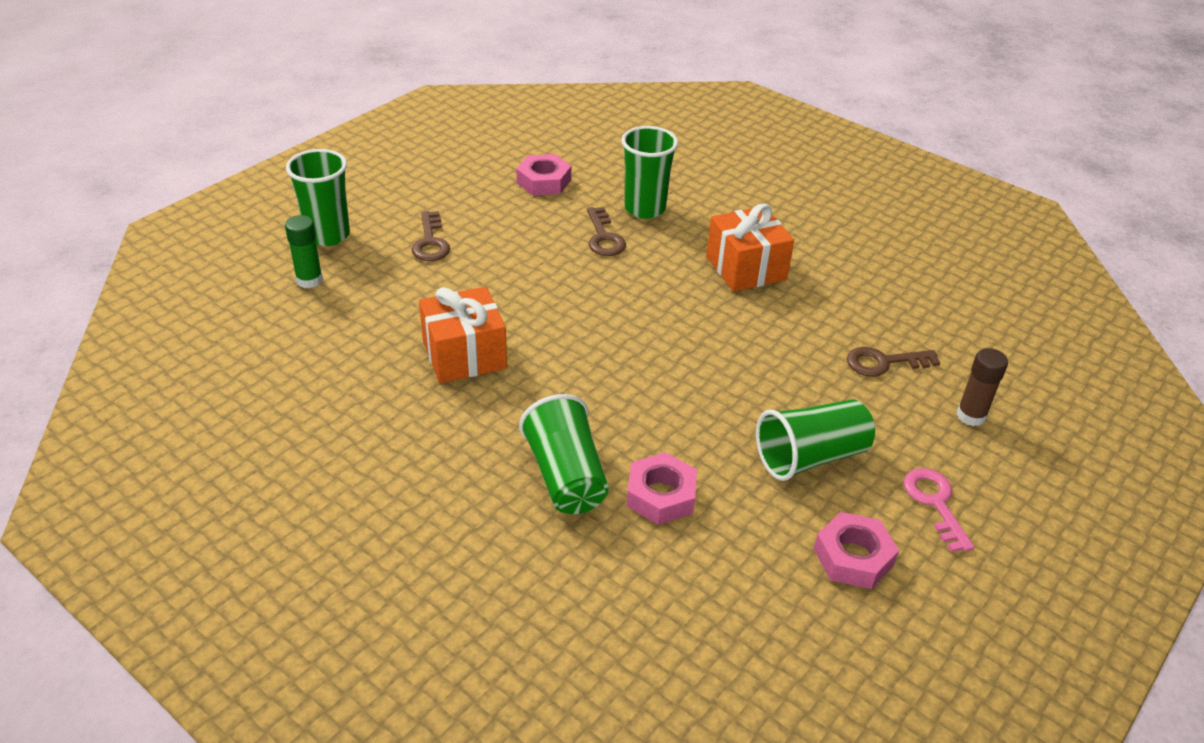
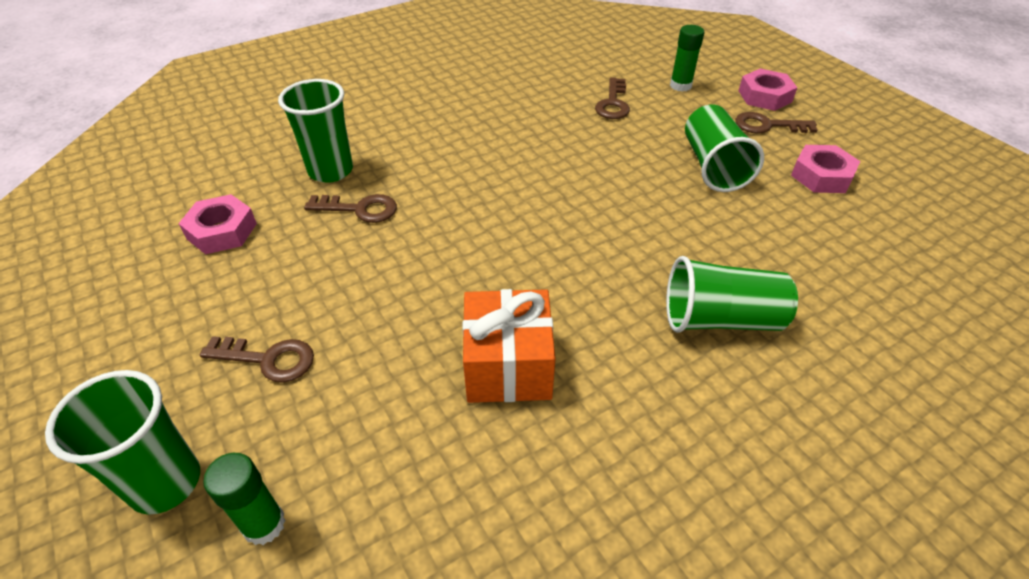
camera: 70 degrees left, 5 degrees up
pink nut [627,452,697,525] -> pink nut moved to [738,68,798,111]
orange gift [706,204,794,292] -> none
pink key [903,468,974,552] -> brown key [735,112,818,133]
brown glue stick [956,348,1008,426] -> green glue stick [670,25,704,92]

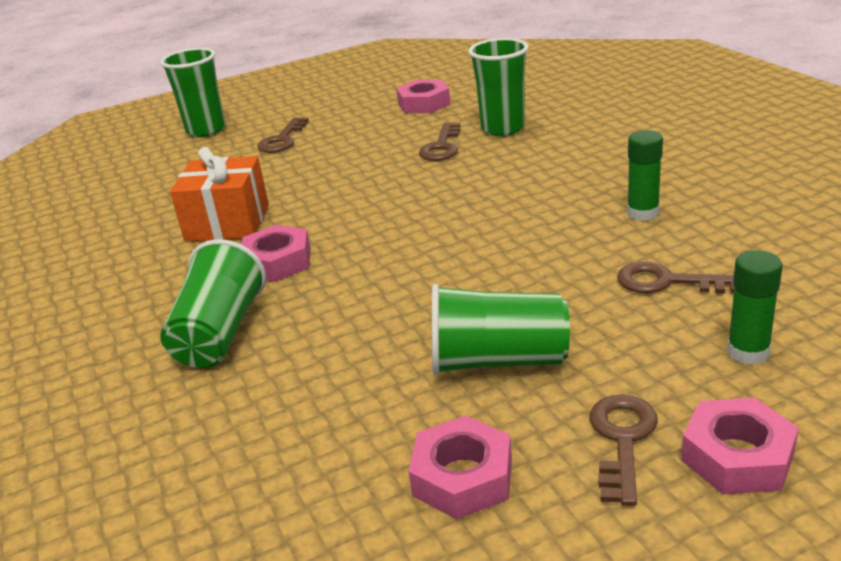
camera: 100 degrees right, 15 degrees down
green glue stick [203,453,286,545] -> green glue stick moved to [627,130,663,221]
none -> pink nut [241,224,311,282]

